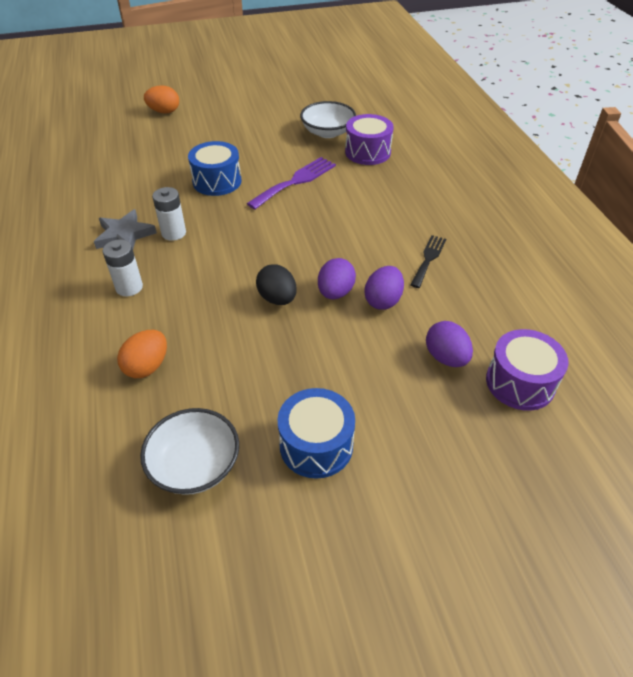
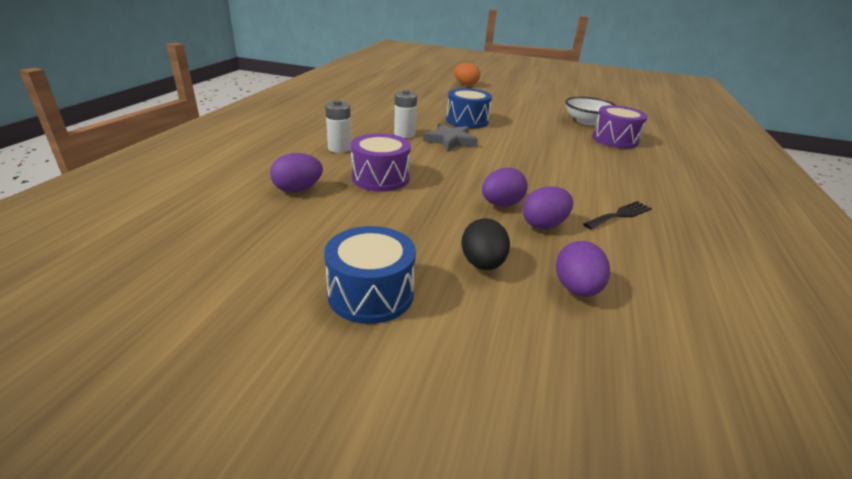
camera: 30 degrees right, 15 degrees down
grey star [94,209,157,249] -> grey star moved to [423,123,478,151]
orange egg [117,330,167,378] -> purple egg [270,153,323,193]
white bowl [140,408,239,495] -> none
purple fork [247,157,336,209] -> none
black egg [256,264,297,305] -> black egg moved to [461,218,510,270]
purple drum [486,329,569,411] -> purple drum moved to [350,133,411,192]

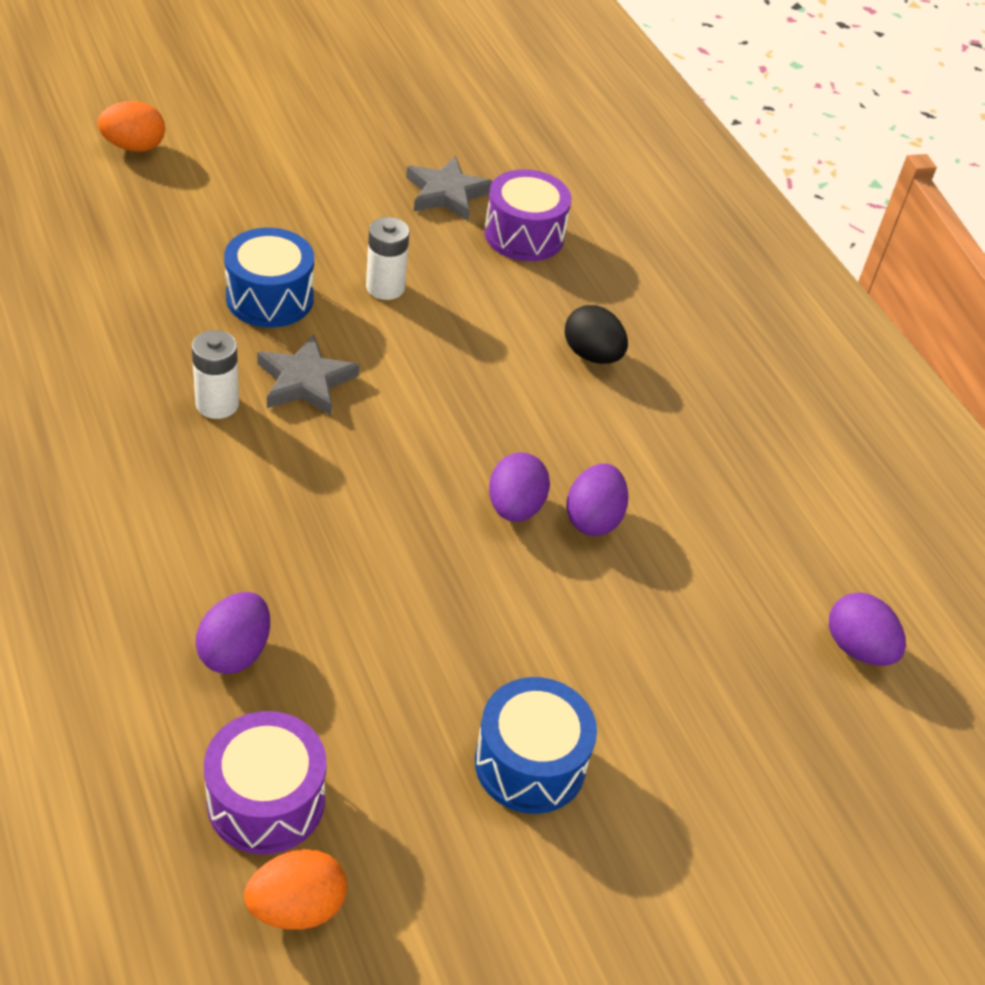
camera: 45 degrees left, 15 degrees up
white battery [325,100,351,153] -> white battery moved to [366,217,409,300]
purple drum [350,133,411,192] -> purple drum moved to [204,711,326,854]
black egg [461,218,510,270] -> black egg moved to [565,305,628,364]
purple egg [556,241,610,297] -> purple egg moved to [829,592,906,666]
white bowl [565,97,616,125] -> grey star [406,156,493,221]
black fork [583,201,652,229] -> none
none -> orange egg [244,849,347,930]

